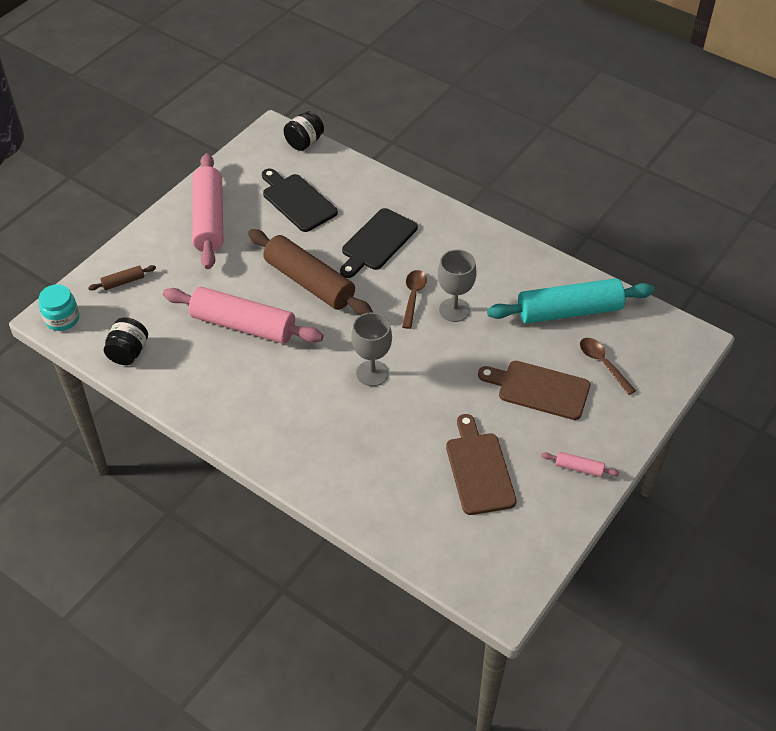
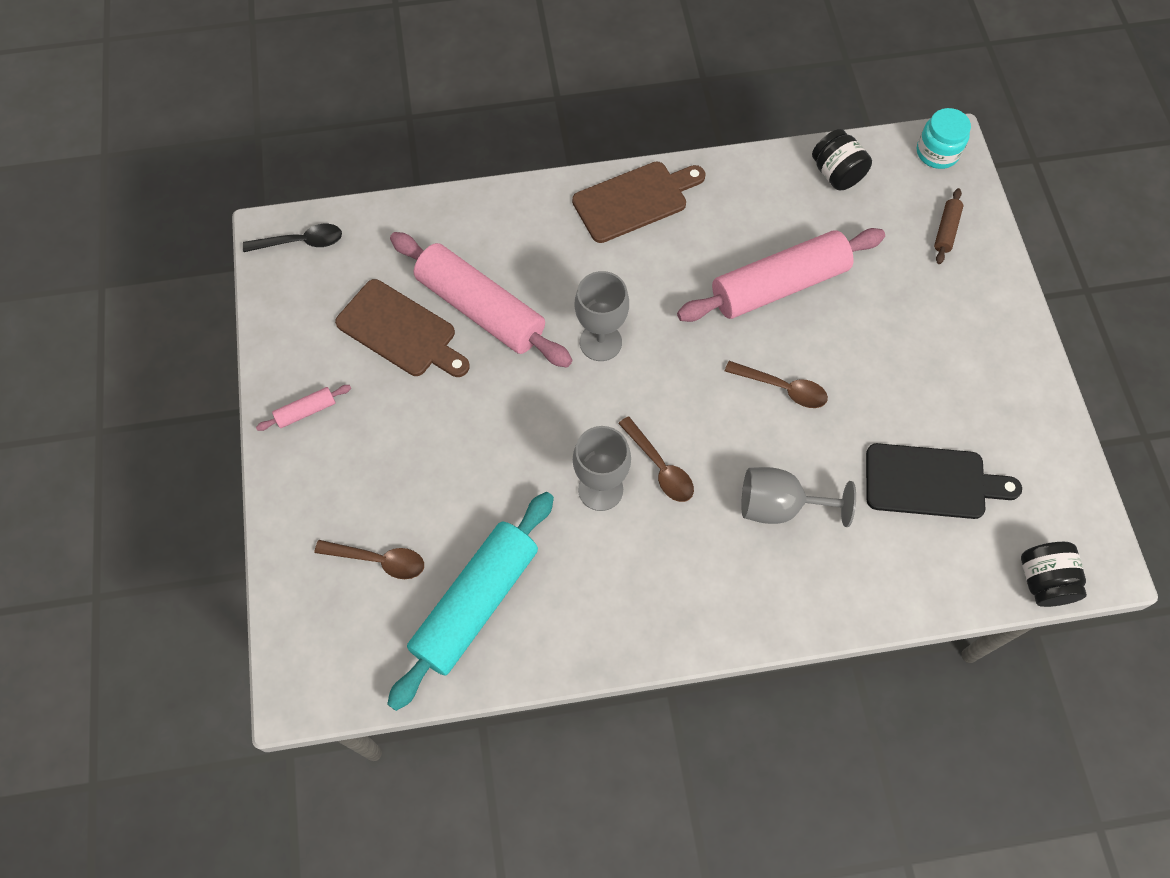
camera: 135 degrees right, 15 degrees up
pink rolling pin [192,153,223,269] -> pink rolling pin moved to [390,232,572,368]
brown rolling pin [248,229,373,316] -> brown spoon [725,361,828,408]
black cutting board [340,208,418,278] -> grey goblet [741,467,856,527]
brown cutting board [478,361,590,420] -> brown cutting board moved to [572,161,706,243]
none -> black spoon [243,224,342,252]

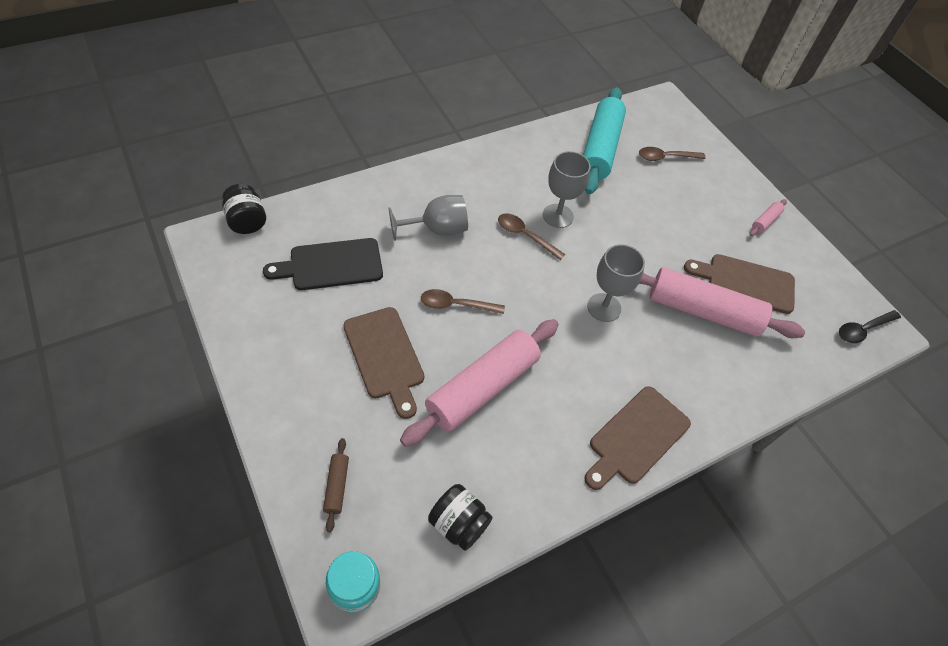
camera: 155 degrees right, 10 degrees down
none -> brown cutting board [343,307,424,419]

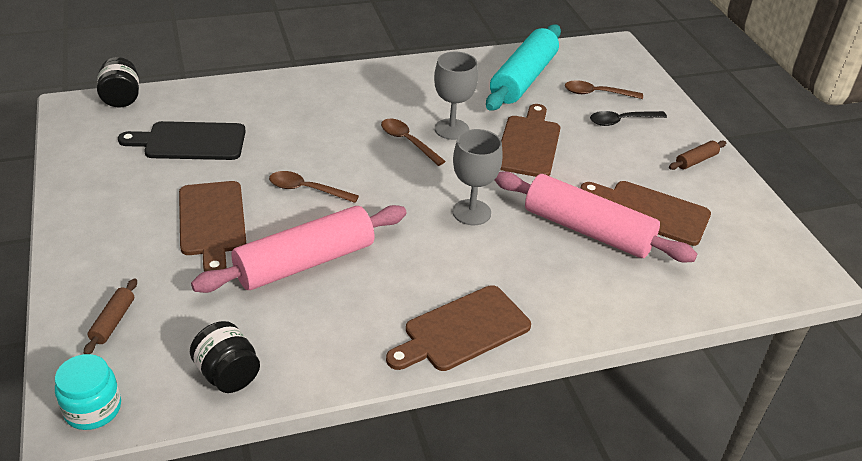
camera: 15 degrees right, 15 degrees down
grey goblet [389,195,468,241] -> none
pink rolling pin [749,199,787,236] -> brown rolling pin [669,140,726,170]
black spoon [839,310,901,343] -> black spoon moved to [590,111,667,126]
none -> brown cutting board [500,104,560,177]

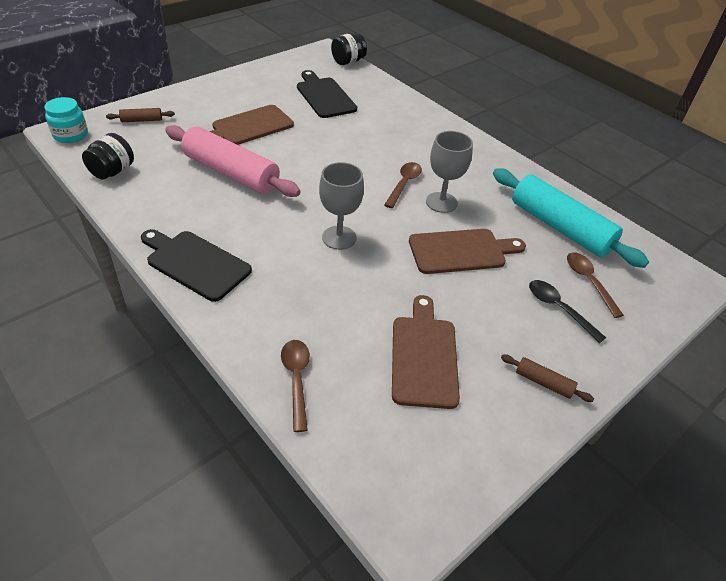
camera: 65 degrees right, 5 degrees up
brown spoon [269,171,359,203] -> brown spoon moved to [281,340,310,432]
brown cutting board [386,285,531,371] -> black cutting board [141,229,252,302]
turquoise rolling pin [486,24,561,111] -> turquoise rolling pin turned 45 degrees clockwise [493,168,649,268]
pink rolling pin [495,171,697,262] -> none

